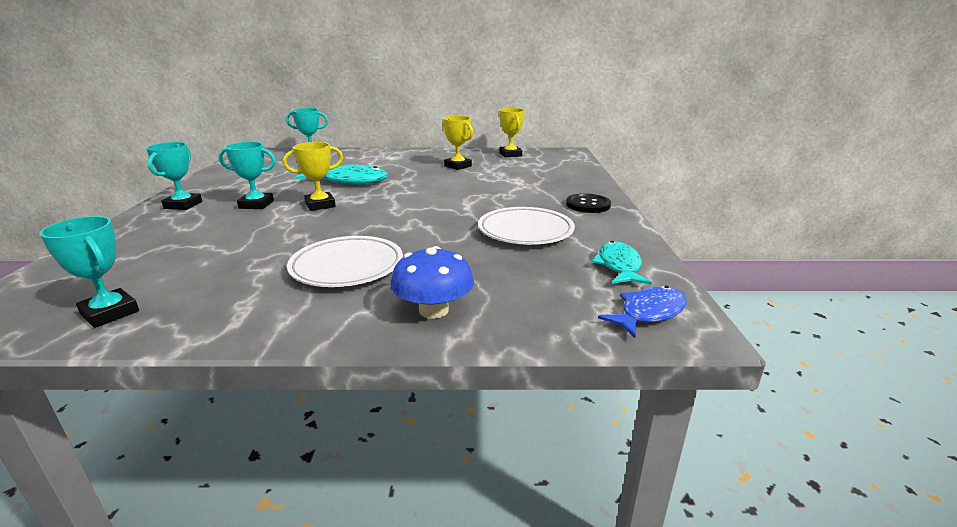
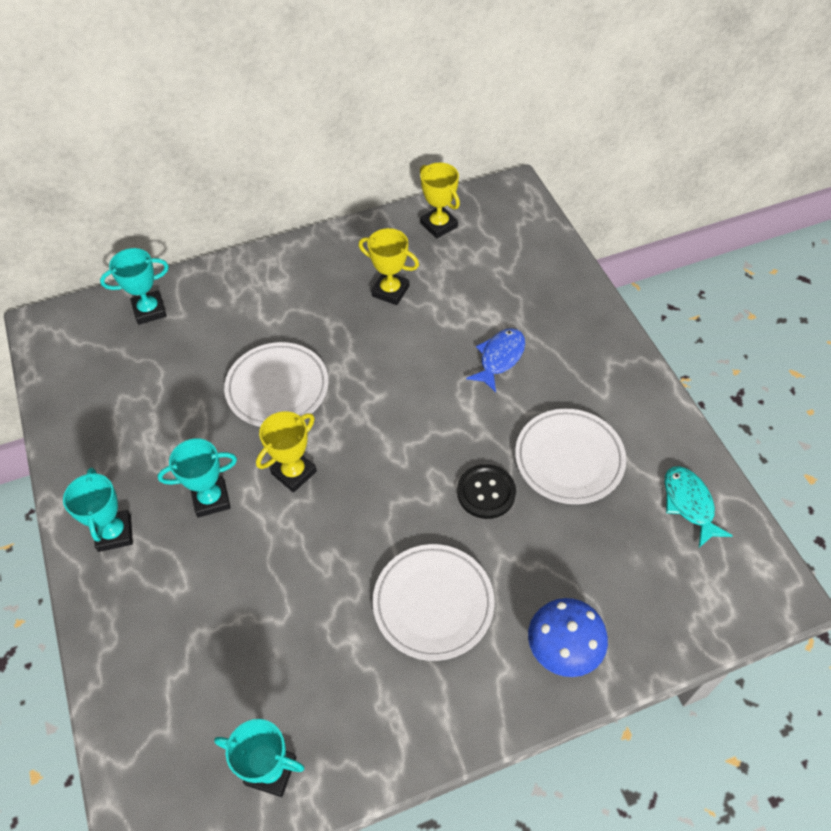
camera: 20 degrees left, 30 degrees up
turquoise fish [296,164,388,185] -> white plate [224,342,329,427]
black button [566,193,611,213] -> black button moved to [457,464,516,519]
blue fish [598,286,687,338] -> blue fish moved to [466,328,525,392]

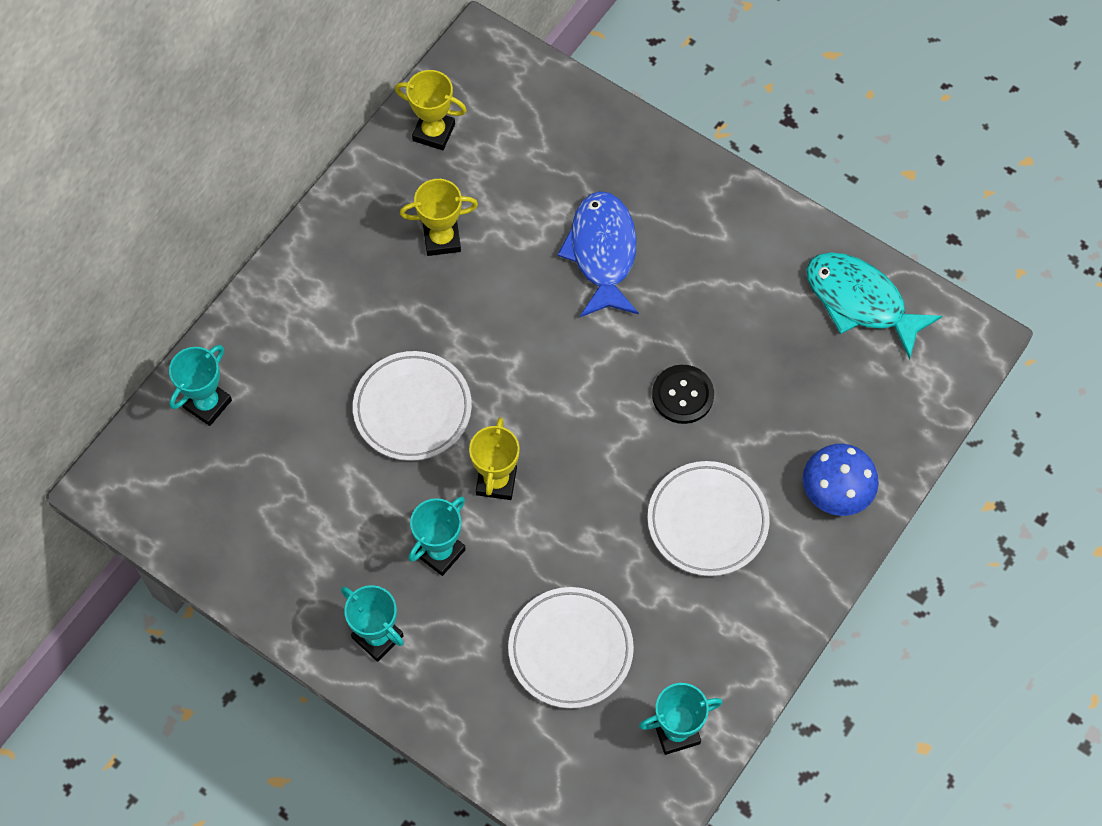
camera: 35 degrees left, 10 degrees up
blue fish [466,328,525,392] -> blue fish [557,191,639,317], size x1.55
white plate [515,409,626,504] -> white plate moved to [508,587,634,709]
turquoise fish [664,466,733,548] -> turquoise fish [806,253,942,360], size x1.55

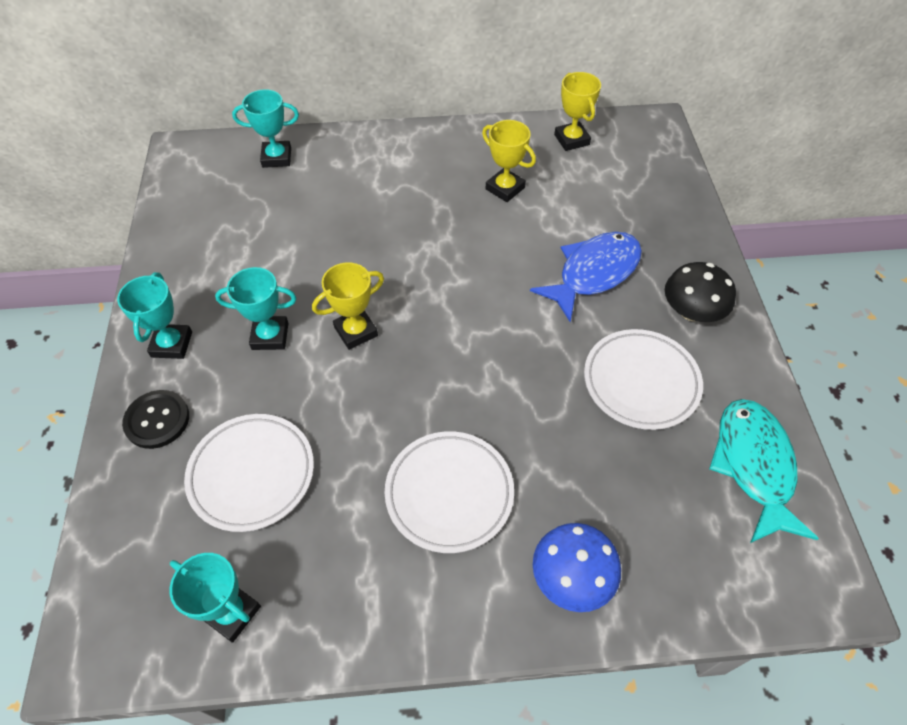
camera: 50 degrees right, 10 degrees down
white plate [353,351,472,461] -> white plate moved to [584,329,703,430]
black button [652,365,714,424] -> black button moved to [122,390,189,449]
none -> black mushroom [665,262,736,322]

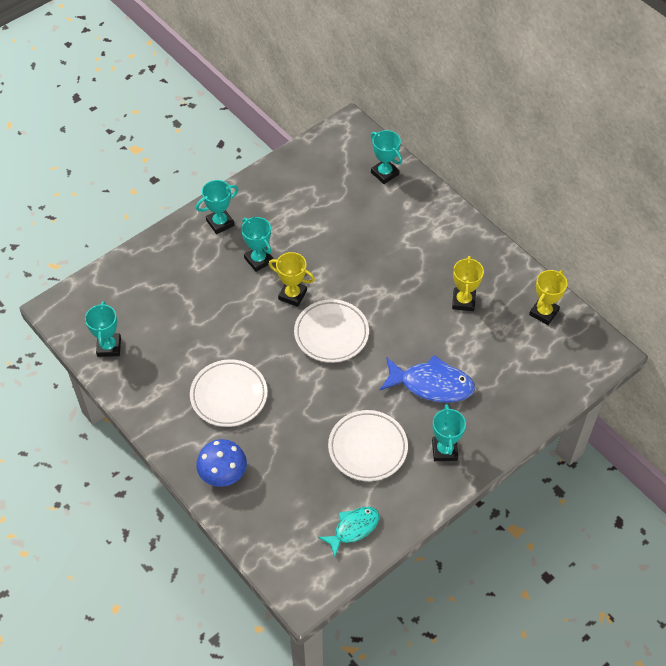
camera: 55 degrees right, 0 degrees up
black button [122,390,189,449] -> none
white plate [184,414,314,532] -> white plate moved to [294,299,369,363]
black mushroom [665,262,736,322] -> turquoise trophy [432,404,466,461]
turquoise fish [709,399,819,543] -> turquoise fish [318,507,379,557], size x0.64

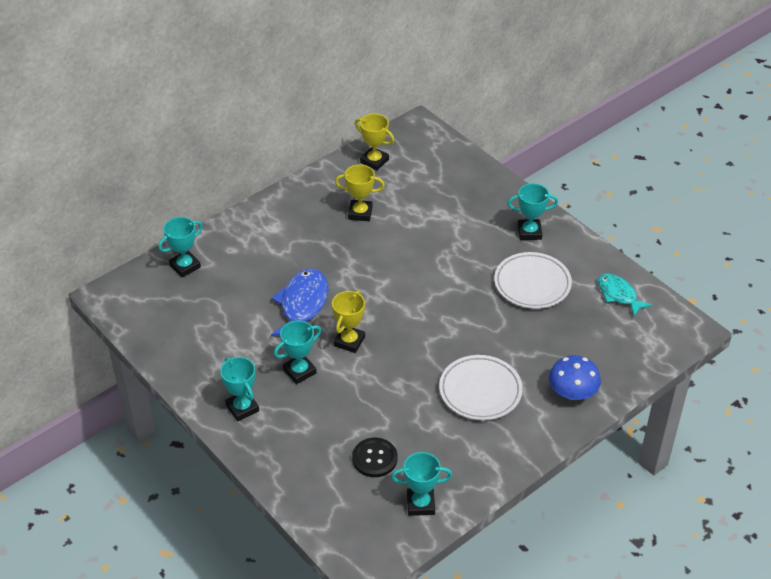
camera: 90 degrees left, 10 degrees down
white plate [294,299,369,363] -> none
blue fish [379,355,475,403] -> blue fish moved to [271,269,328,336]
none -> black button [352,438,398,477]

